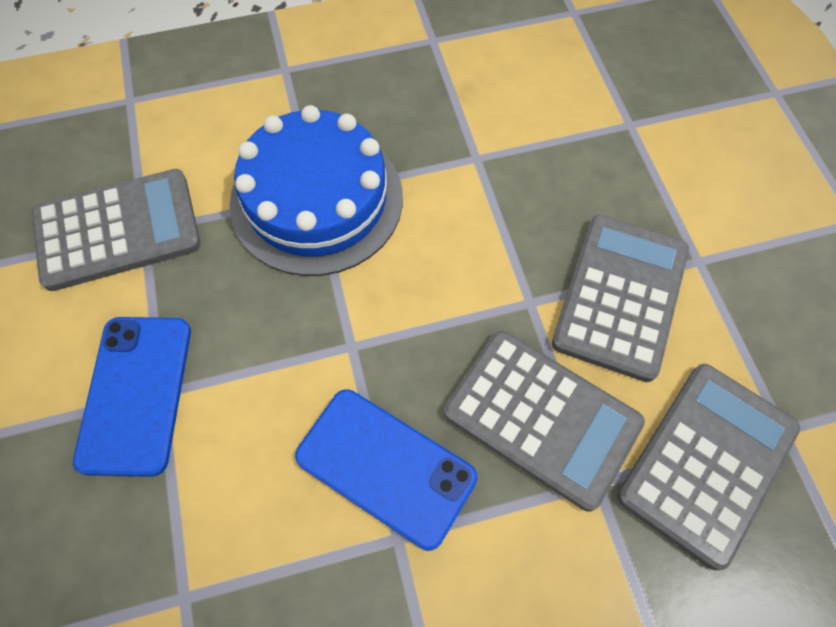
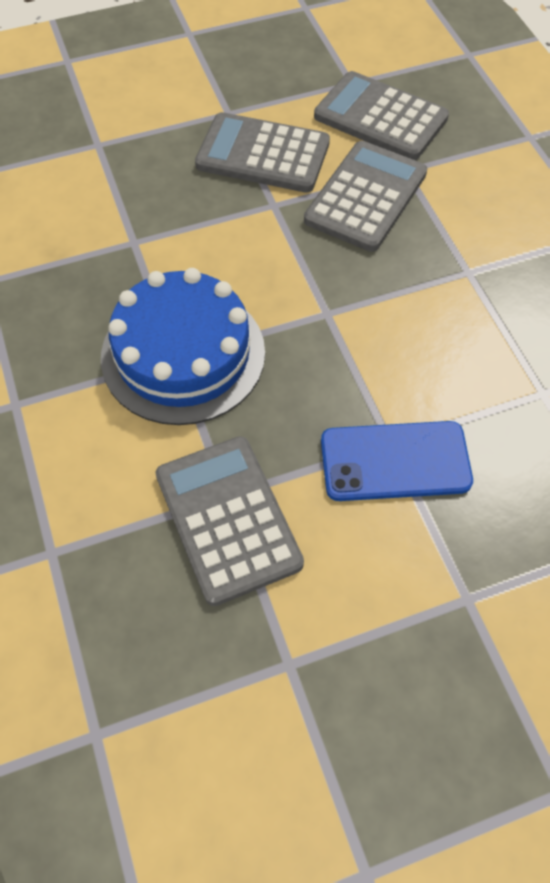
camera: 95 degrees left, 5 degrees down
blue phone [295,389,478,551] -> none

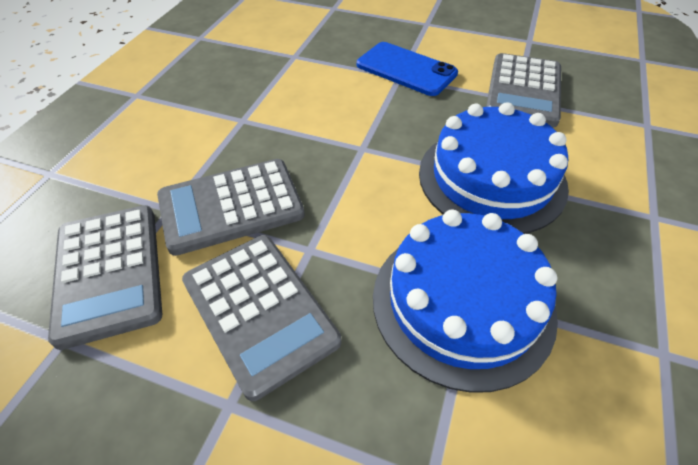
camera: 140 degrees left, 10 degrees down
none -> blue cake [373,210,558,393]

